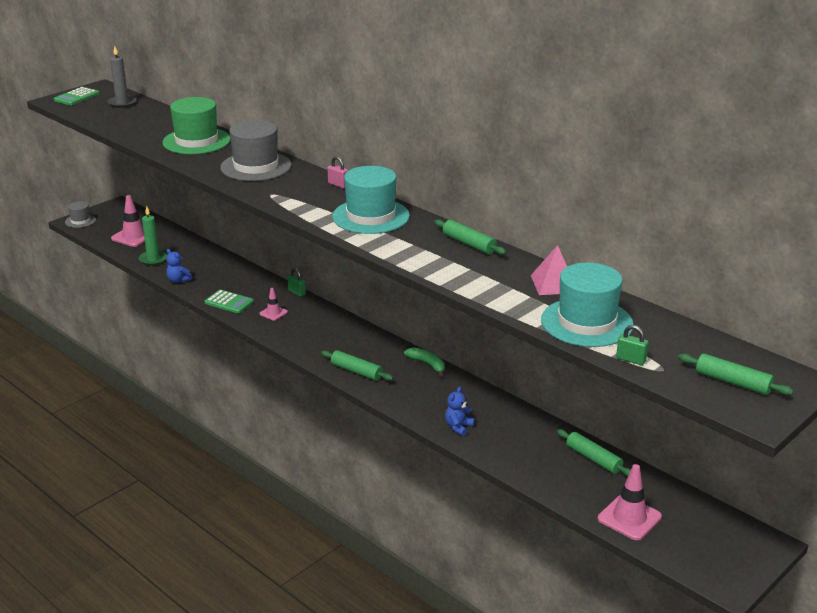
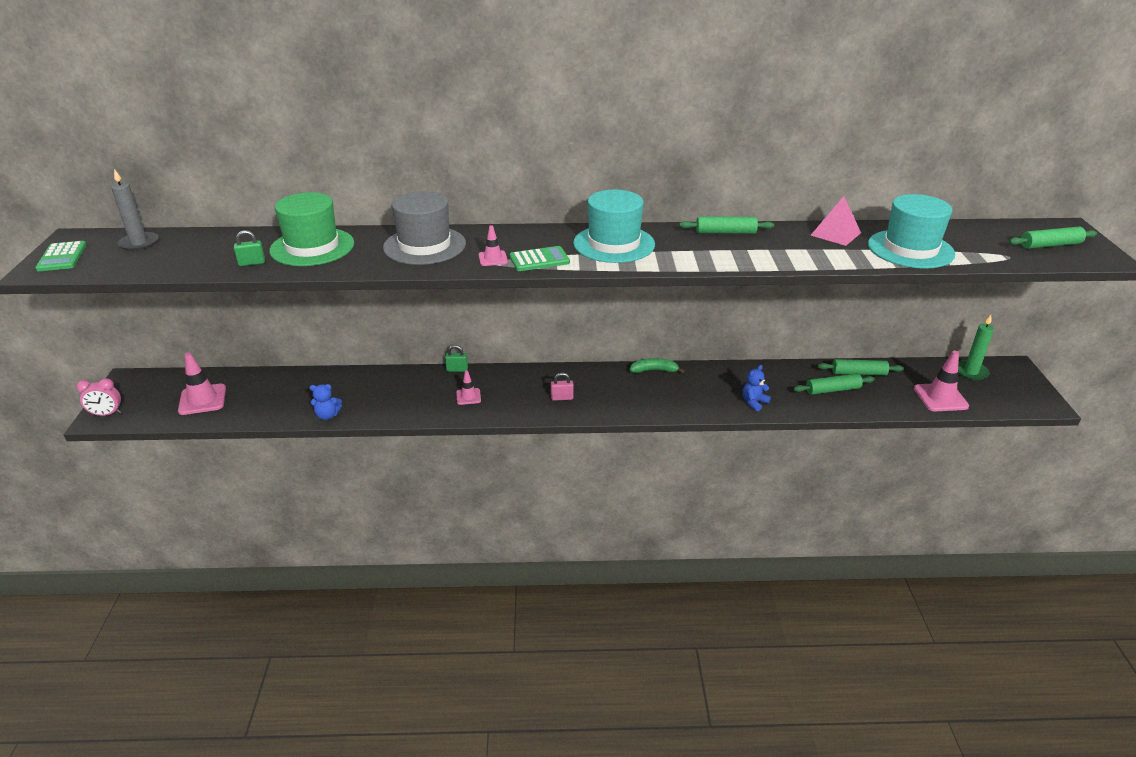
camera: 45 degrees left, 5 degrees up
grey hat [65,201,96,228] -> pink clock [76,378,121,416]
green candle [139,206,167,266] -> green candle moved to [958,315,994,380]
green calculator [205,290,254,313] -> green calculator moved to [510,246,570,271]
green rolling pin [321,350,393,381] -> green rolling pin moved to [793,373,875,395]
pink padlock [327,156,348,188] -> pink padlock moved to [551,373,574,401]
blue teddy bear [445,387,475,436] -> blue teddy bear turned 60 degrees clockwise [743,365,771,412]
green padlock [616,325,649,365] -> green padlock moved to [234,230,265,266]
none -> pink traffic cone [479,225,508,266]

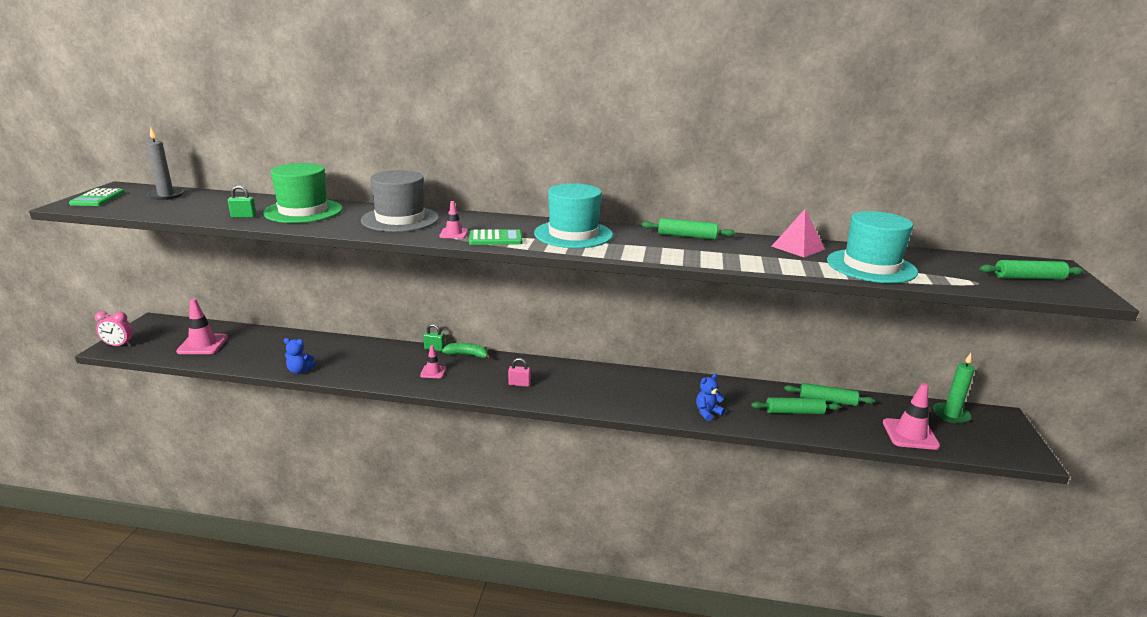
camera: 10 degrees right, 10 degrees down
green banana [630,358,685,373] -> green banana moved to [442,343,492,360]

